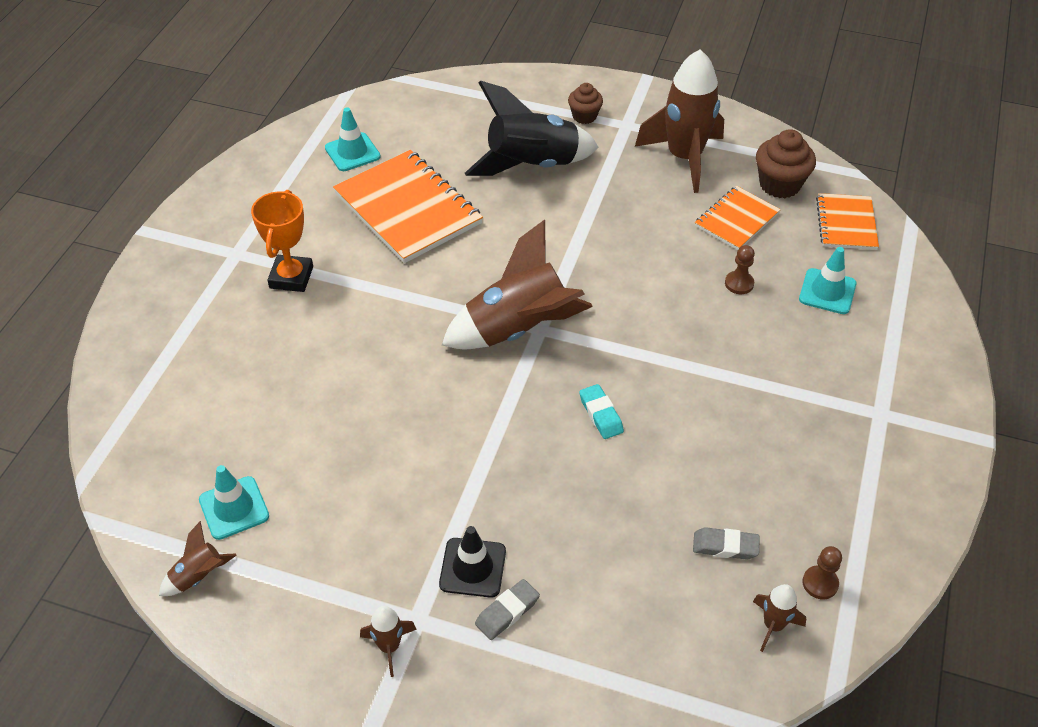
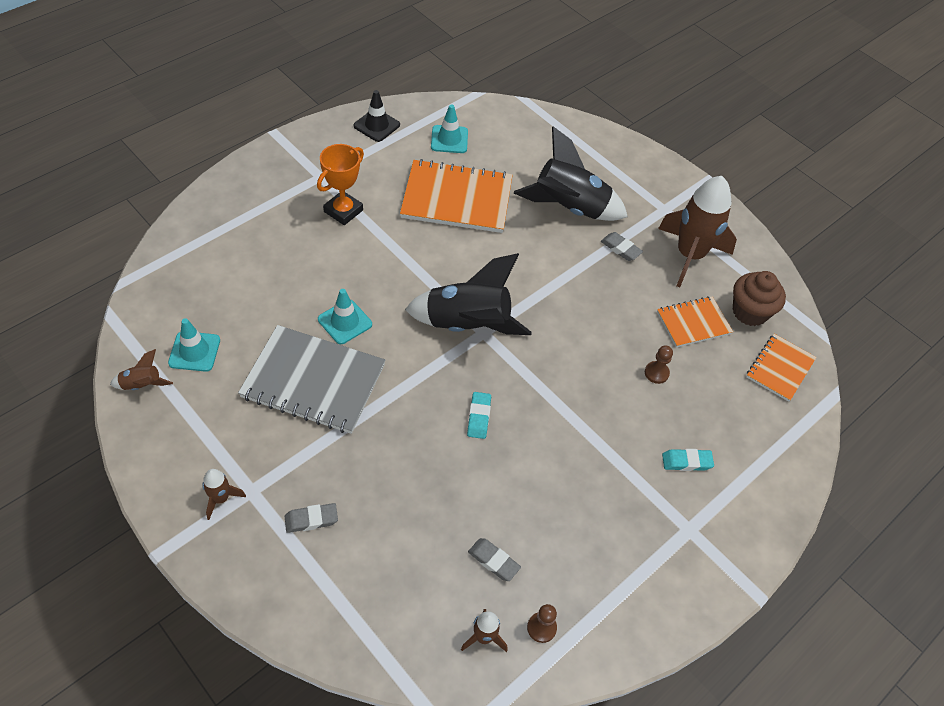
camera: 25 degrees right, 5 degrees up
orange notebook [333,150,483,263] -> orange notebook turned 75 degrees counterclockwise [400,159,513,233]
black traffic cone [439,526,506,598] -> black traffic cone moved to [354,90,400,142]
brown rocket [442,219,593,350] -> black rocket [405,253,532,335]
brown cupcake [568,83,603,124] -> none
turquoise traffic cone [799,247,856,314] -> turquoise traffic cone moved to [318,289,372,344]
none -> grey notebook [238,325,386,434]
none -> grey eraser [601,232,643,261]
none -> turquoise eraser [662,449,714,471]

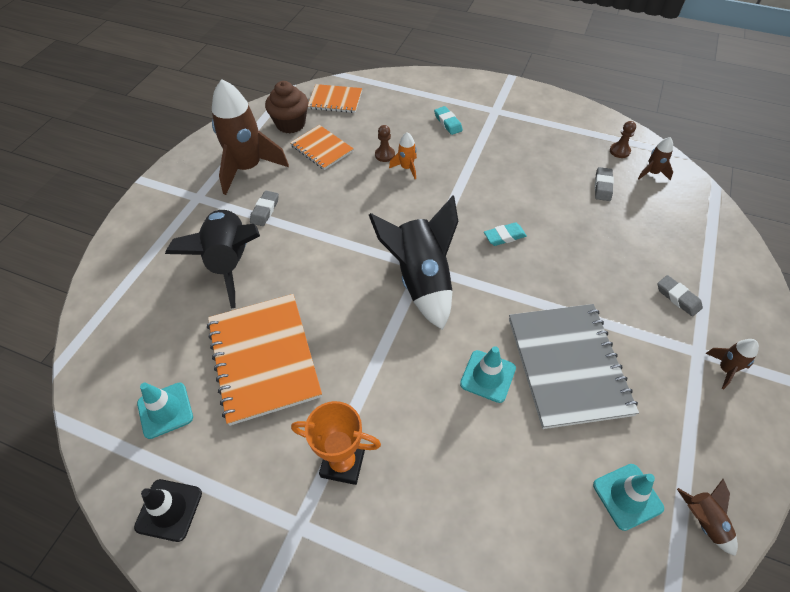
camera: 110 degrees left, 0 degrees up
none -> orange rocket [389,132,417,179]

